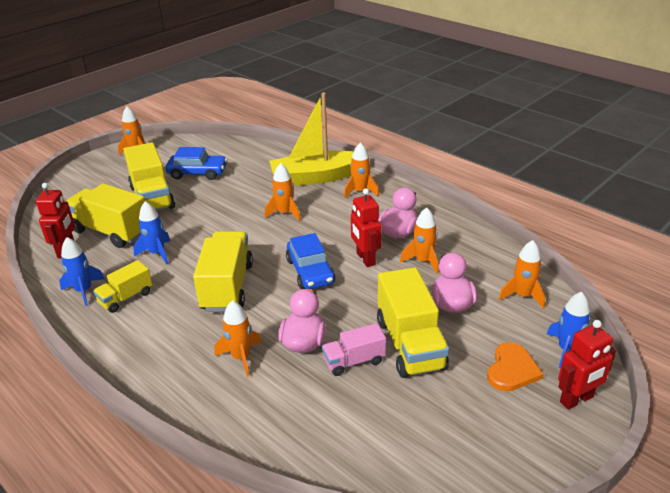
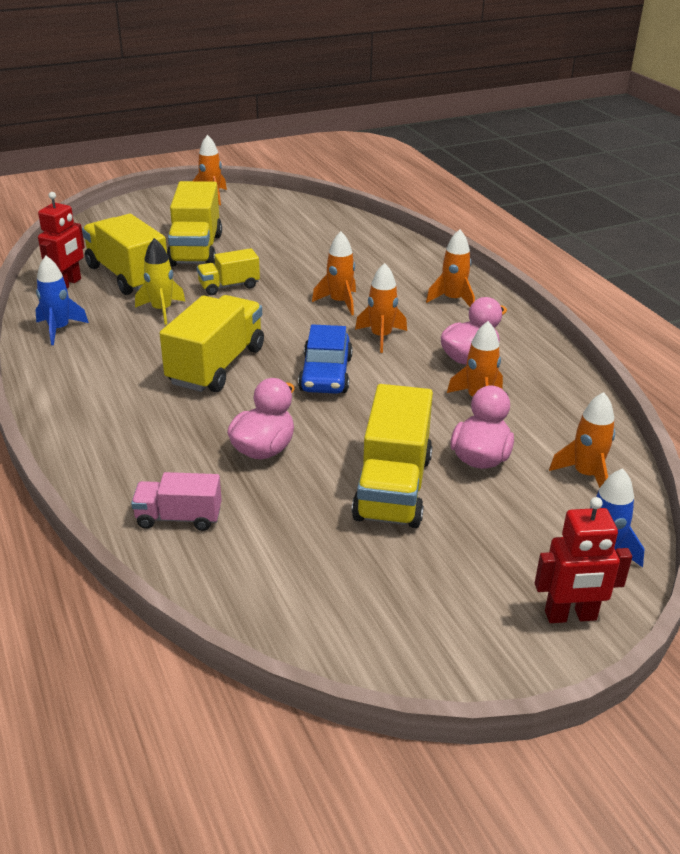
camera: 20 degrees right, 0 degrees up
yellow truck [93,260,152,313] -> yellow truck moved to [197,248,260,295]
blue rocket [133,201,170,264] -> yellow rocket [135,238,186,325]
blue car [166,147,227,180] -> none
orange rocket [215,300,262,377] -> orange rocket moved to [355,263,407,353]
yellow boat [269,93,354,186] -> none
pink truck [322,323,386,376] -> pink truck moved to [131,472,222,531]
red robot [351,188,382,267] -> none
orange heart [487,342,544,391] -> none

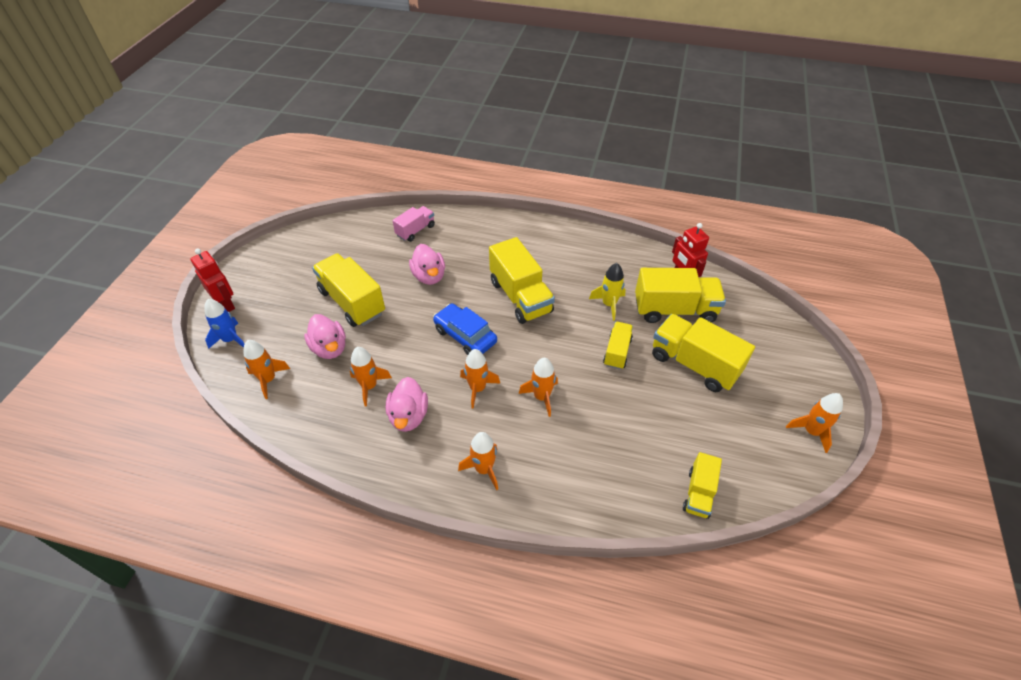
camera: 130 degrees right, 15 degrees up
blue rocket [35,256,89,345] -> none
red robot [535,497,632,623] -> red robot turned 105 degrees clockwise [190,248,235,312]
none -> yellow truck [683,452,722,519]

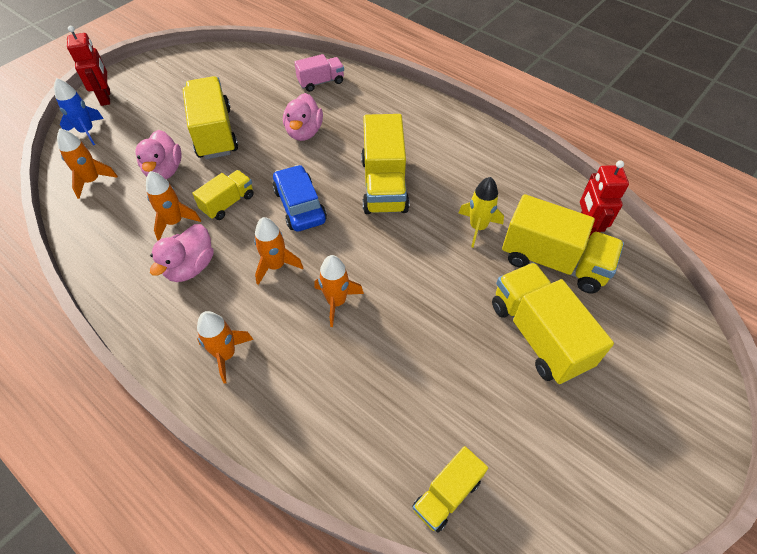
camera: 25 degrees right, 5 degrees up
yellow truck [603,322,633,370] -> yellow truck moved to [192,170,254,220]
orange rocket [786,393,843,453] -> none

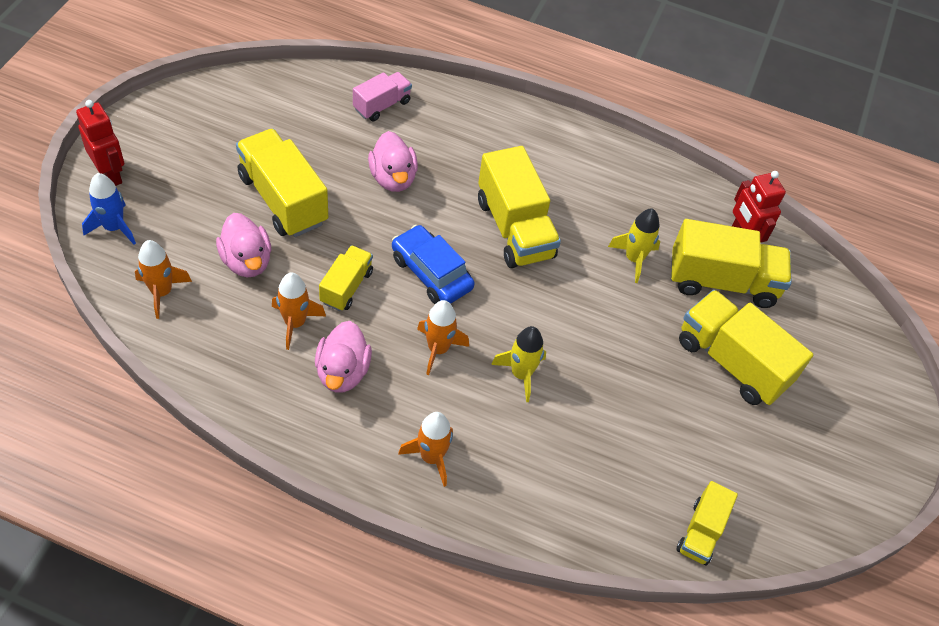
camera: 25 degrees left, 0 degrees up
orange rocket [315,255,364,327] -> yellow rocket [491,326,546,402]

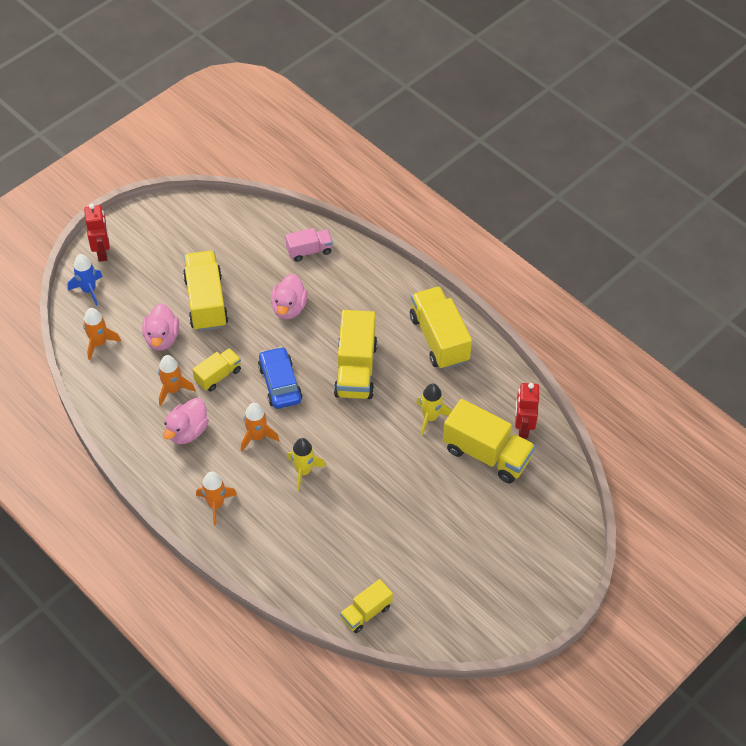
camera: 30 degrees right, 0 degrees up
yellow truck [679,290,813,405] -> yellow truck moved to [410,286,472,370]

